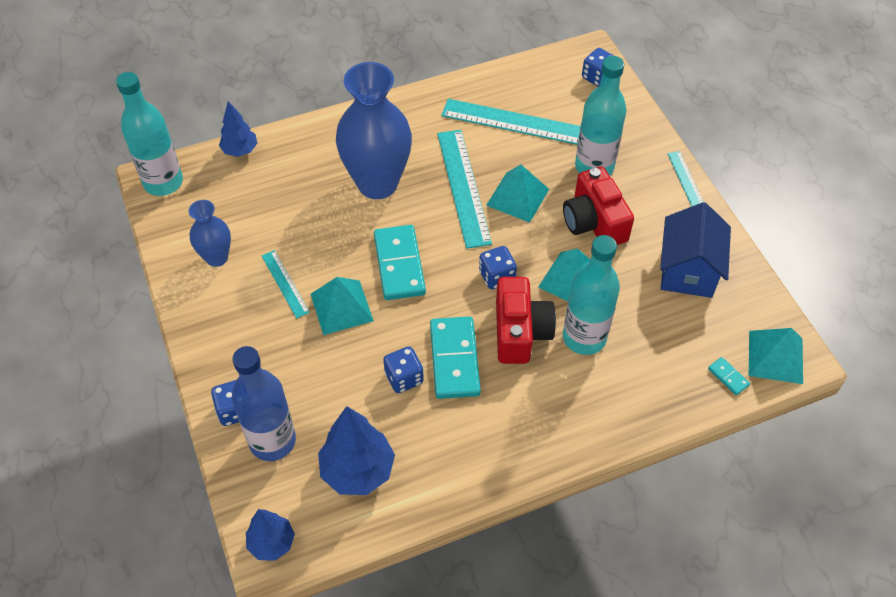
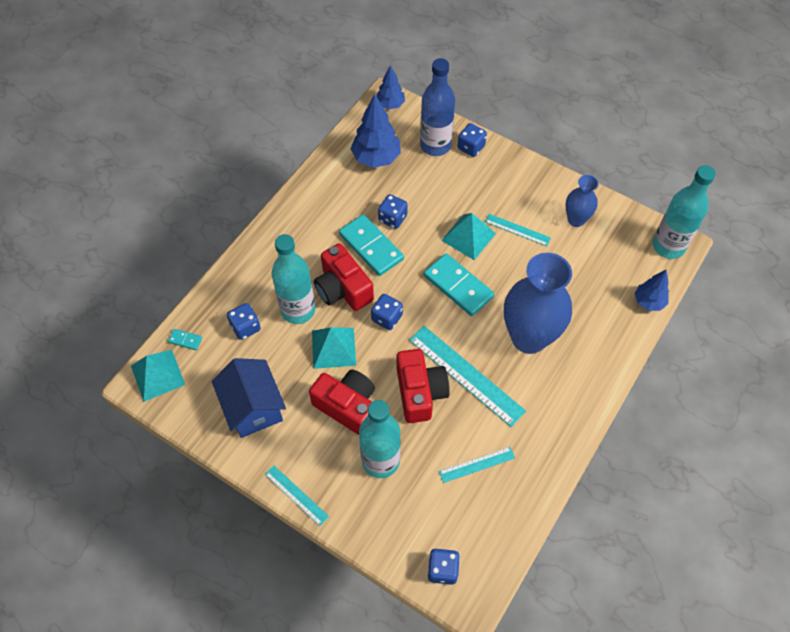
camera: 145 degrees right, 5 degrees up
turquoise ruler [441,99,581,145] -> turquoise ruler [439,447,515,483], size x0.54
turquoise pyramid [486,165,549,223] -> red camera [396,349,450,423]
none -> blue dice [227,303,261,340]

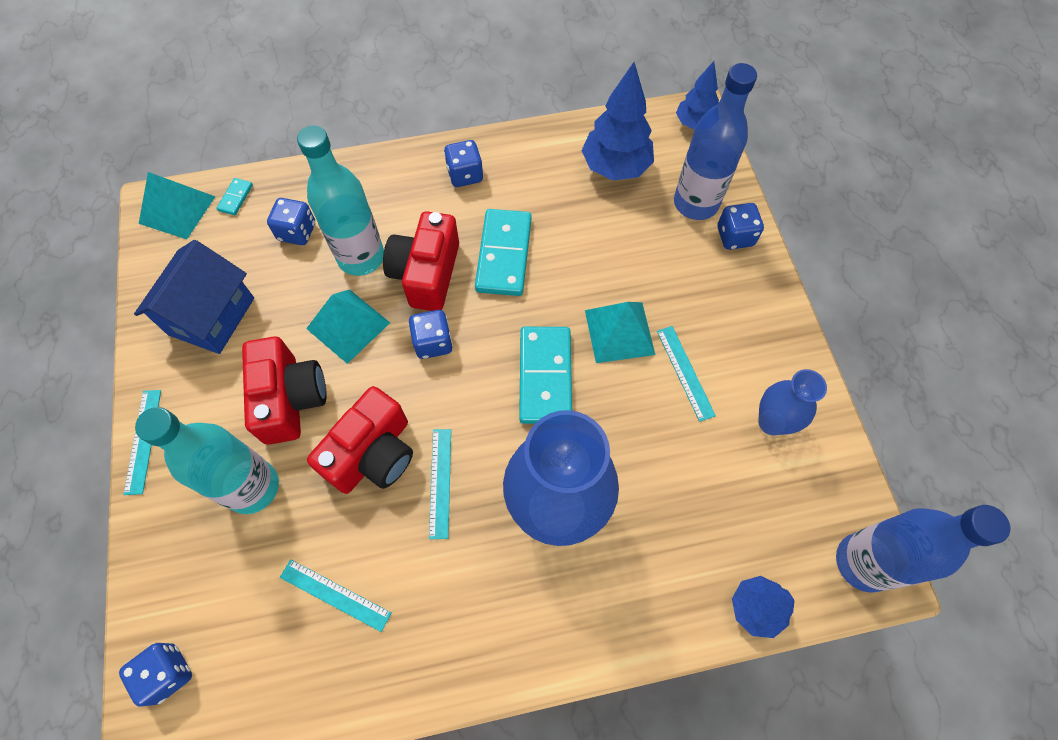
camera: 45 degrees right, 5 degrees up
turquoise domino [168,329,202,350] -> turquoise domino turned 45 degrees clockwise [216,178,253,215]
blue dice [378,194,408,229] -> blue dice moved to [444,140,483,187]
turquoise ruler [409,326,526,427] -> turquoise ruler [429,429,451,539], size x0.54
turquoise bottle [653,165,716,259] -> blue bottle [836,505,1010,593]

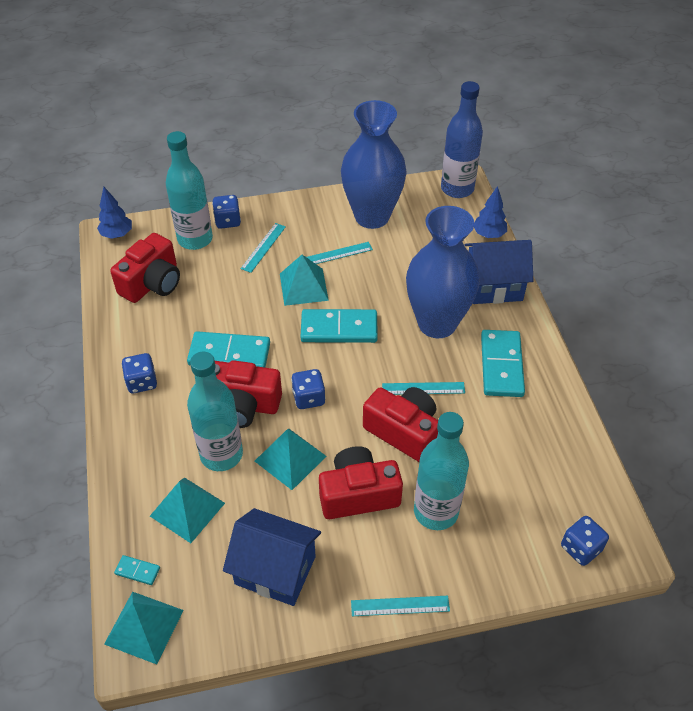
camera: 90 degrees left, 15 degrees down
blue dice [267,198,315,245] -> turquoise pyramid [150,477,225,543]
turquoise ruler [280,559,391,632] -> turquoise ruler moved to [240,223,286,273]
blue tree [581,62,654,181] -> red camera [110,233,180,303]
blue bottle [674,63,757,220] -> turquoise bottle [166,131,213,250]
blue vase [758,369,827,436] -> blue vase [341,100,407,229], size x1.94
none -> blue house [465,240,534,304]
none -> turquoise domino [481,330,525,397]

